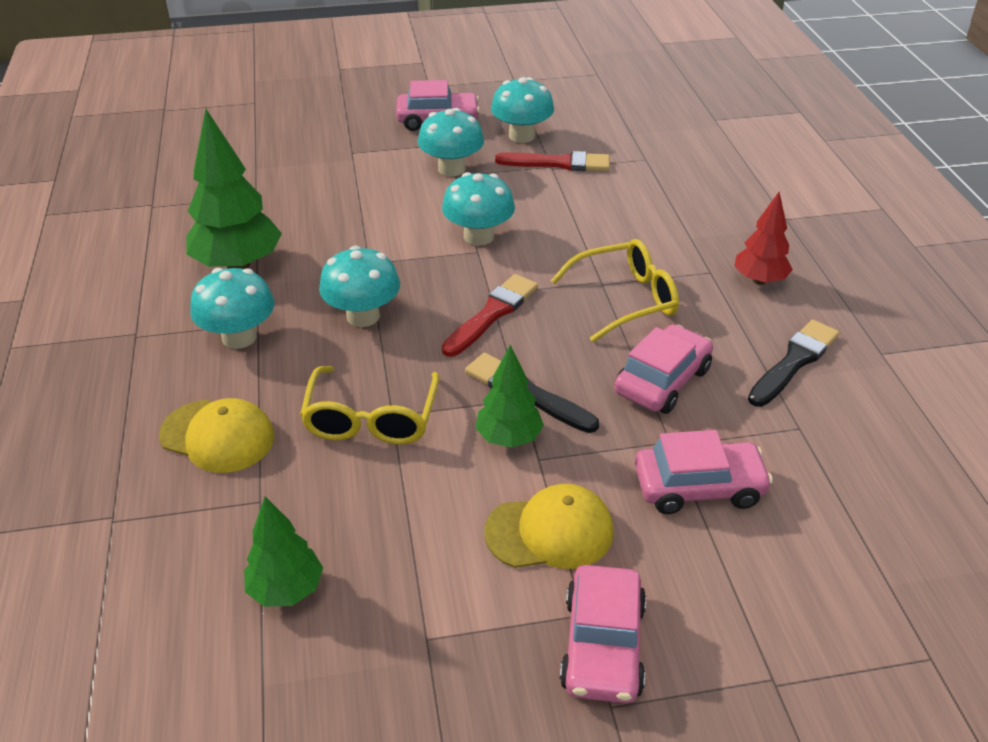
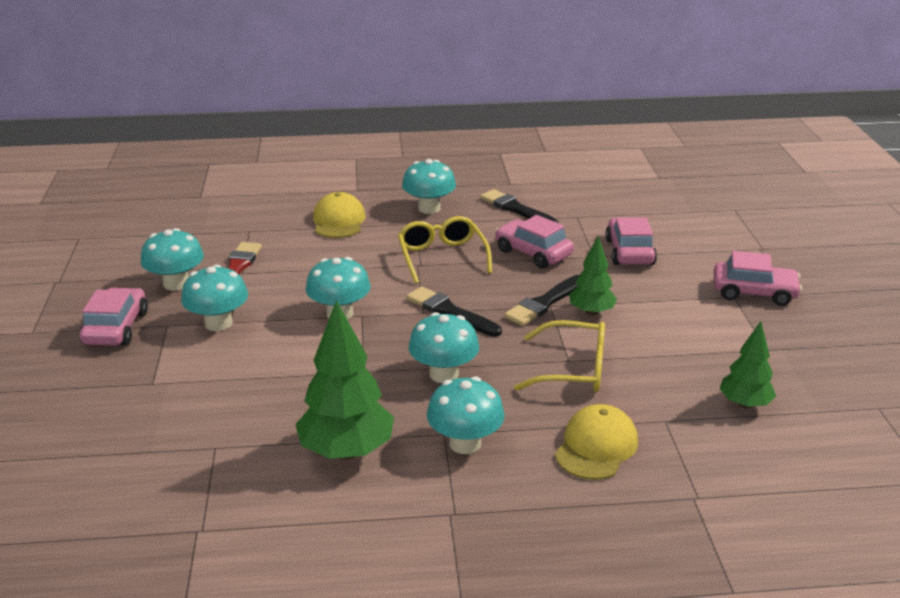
camera: 85 degrees left, 10 degrees down
red brush [442,274,538,357] -> black brush [406,286,502,337]
yellow cap [484,484,614,569] -> yellow cap moved to [313,192,366,238]
red tree [734,192,793,285] -> turquoise mushroom [402,159,456,214]

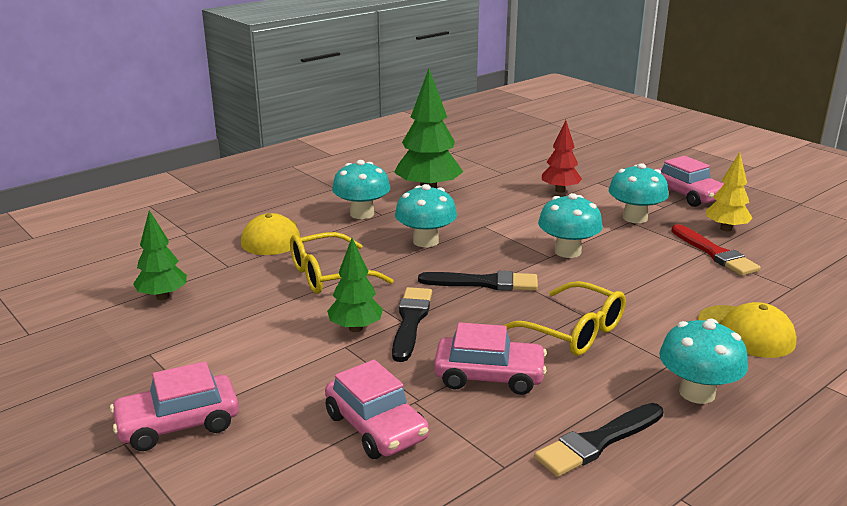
camera: 145 degrees right, 5 degrees down
turquoise mushroom [141,228,204,291] -> yellow tree [706,152,752,231]
black brush [480,189,559,223] -> black brush turned 135 degrees clockwise [534,403,664,477]
none -> red tree [542,120,582,193]

